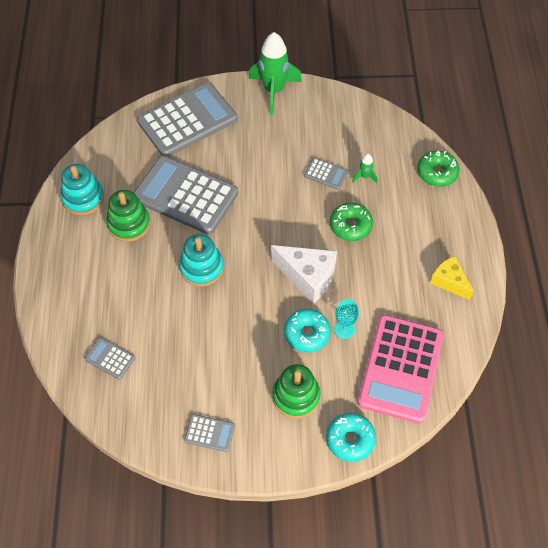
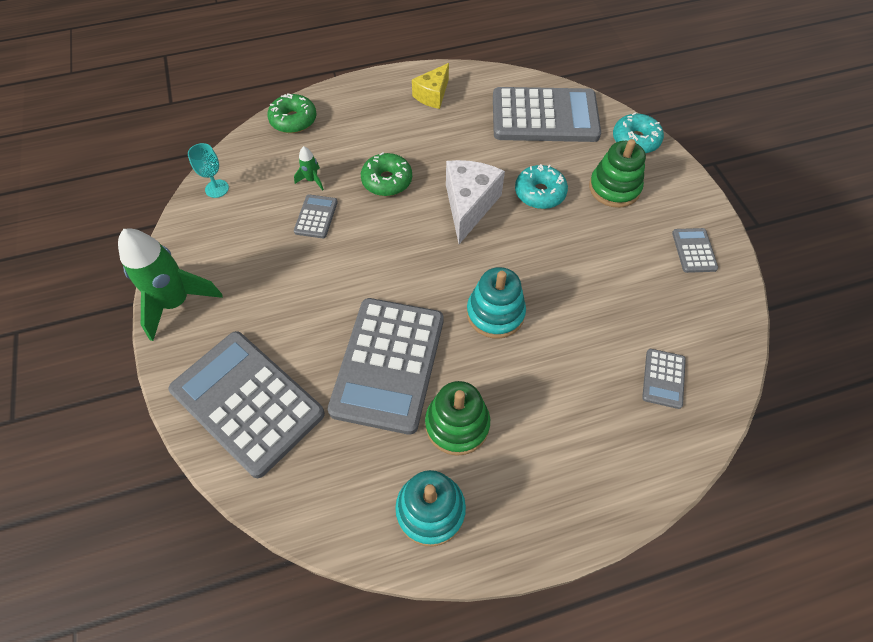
camera: 105 degrees left, 0 degrees up
turquoise goblet [334,300,359,339] -> turquoise goblet moved to [188,143,229,198]
pink calculator [358,315,444,424] -> grey calculator [493,87,601,142]

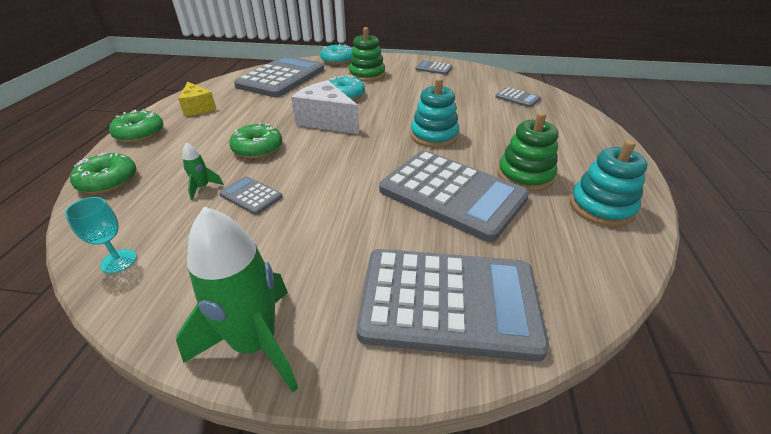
camera: 65 degrees left, 20 degrees down
grey calculator [169,331,325,478] -> grey calculator turned 150 degrees counterclockwise [356,249,549,362]
none -> green donut [109,109,163,143]

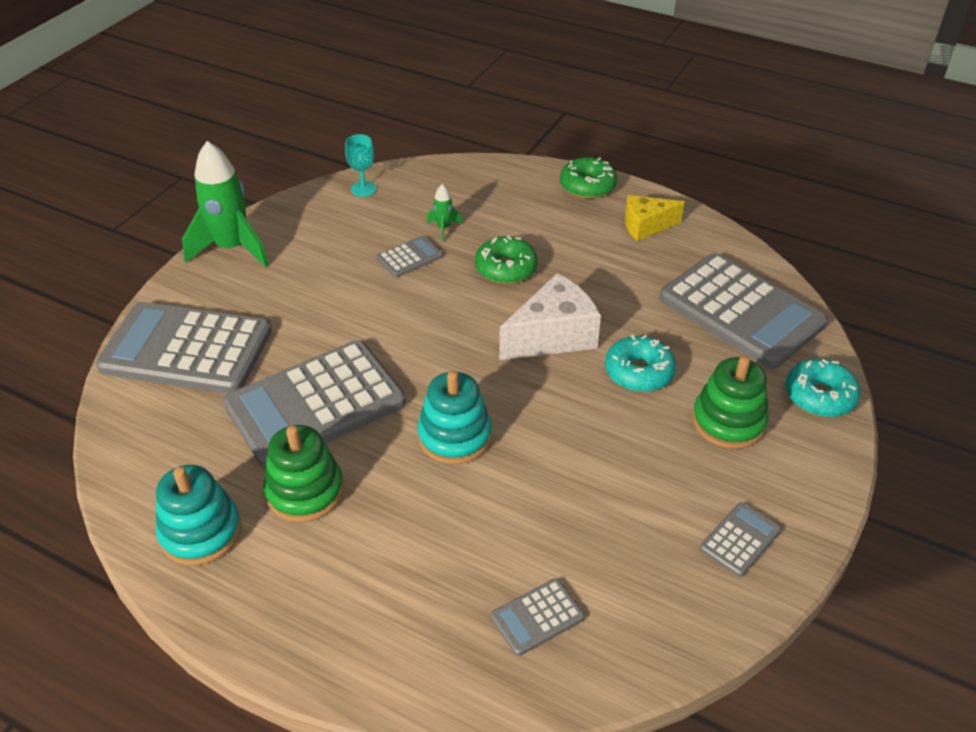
camera: 110 degrees right, 5 degrees up
green donut [70,153,136,194] -> none
grey calculator [356,249,549,362] -> grey calculator turned 75 degrees clockwise [96,302,272,394]

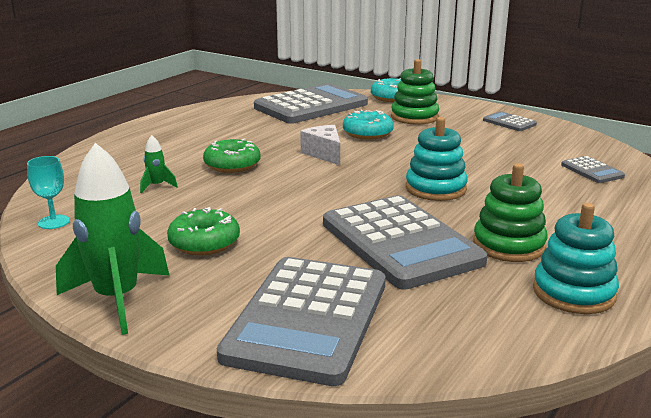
camera: 85 degrees left, 20 degrees down
grey calculator [376,236,443,278] -> none
white cheese [499,273,601,360] -> white cheese [300,125,340,165], size x0.65
green donut [560,157,617,199] -> green donut moved to [167,207,240,255]
yellow cheese [625,195,685,241] -> none

